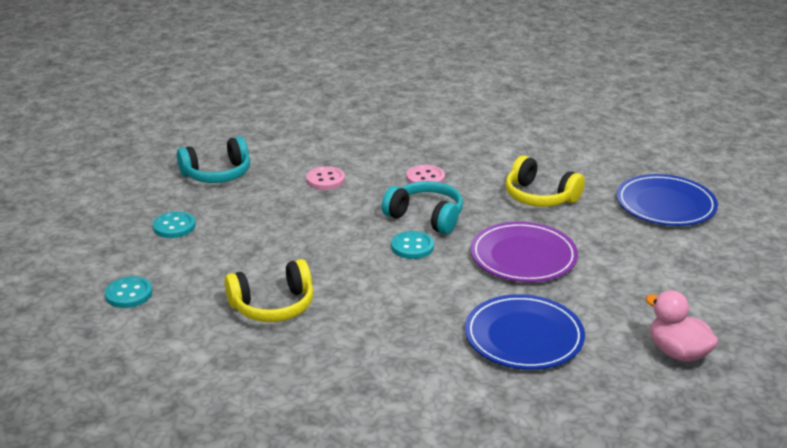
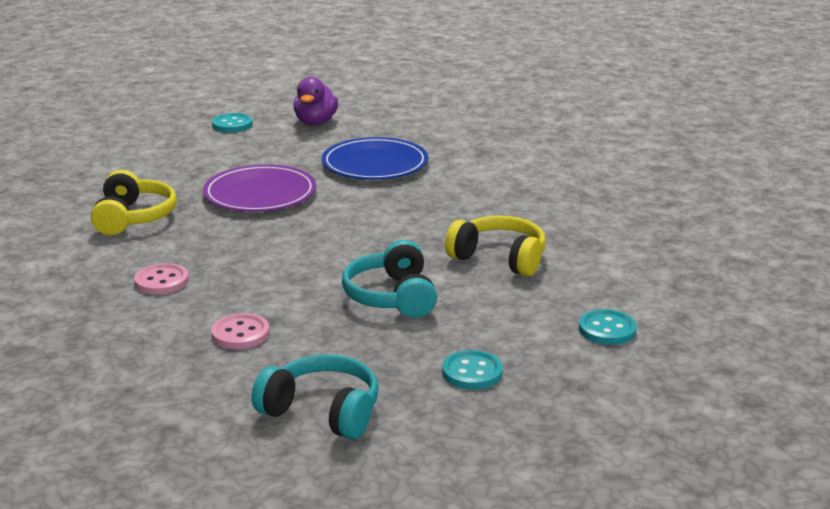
camera: 130 degrees left, 5 degrees down
turquoise headphones [382,181,463,234] -> turquoise headphones moved to [342,240,437,318]
turquoise button [391,231,434,259] -> turquoise button moved to [212,113,253,132]
blue plate [617,174,718,226] -> none
pink duck [645,290,719,362] -> purple duck [293,77,338,125]

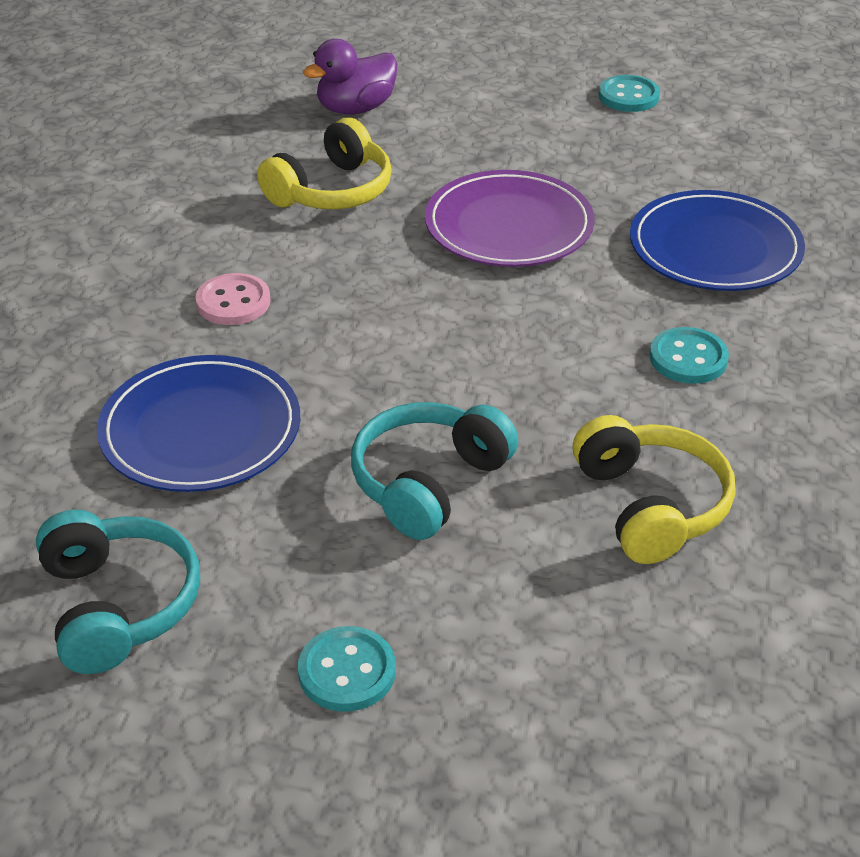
camera: 45 degrees right, 15 degrees up
pink button [211,313,269,349] -> blue plate [97,355,300,492]
purple duck [293,77,338,125] -> purple duck moved to [303,39,397,115]
turquoise button [579,309,637,345] -> turquoise button moved to [650,327,729,384]

